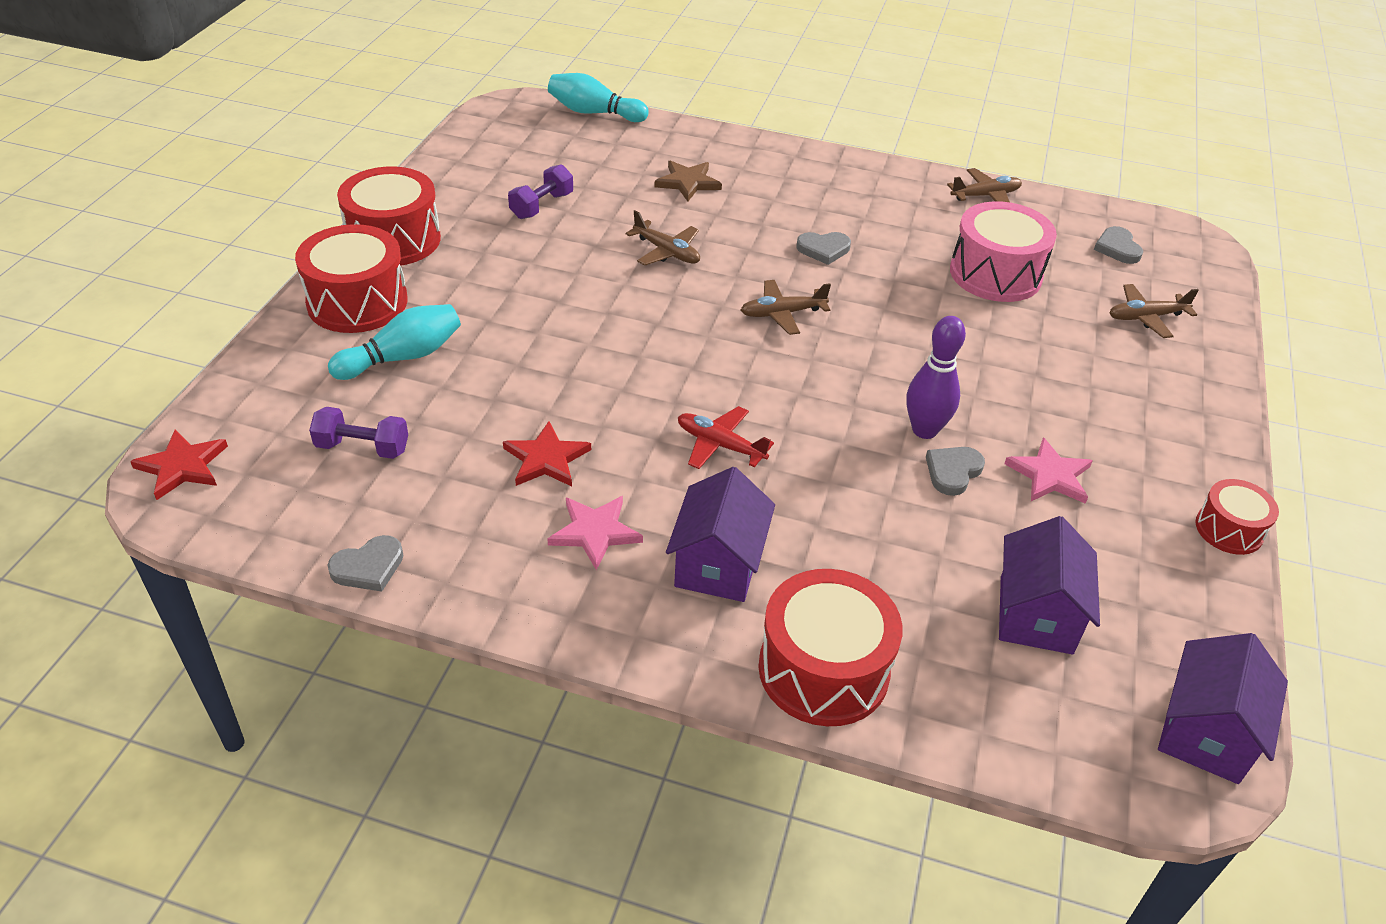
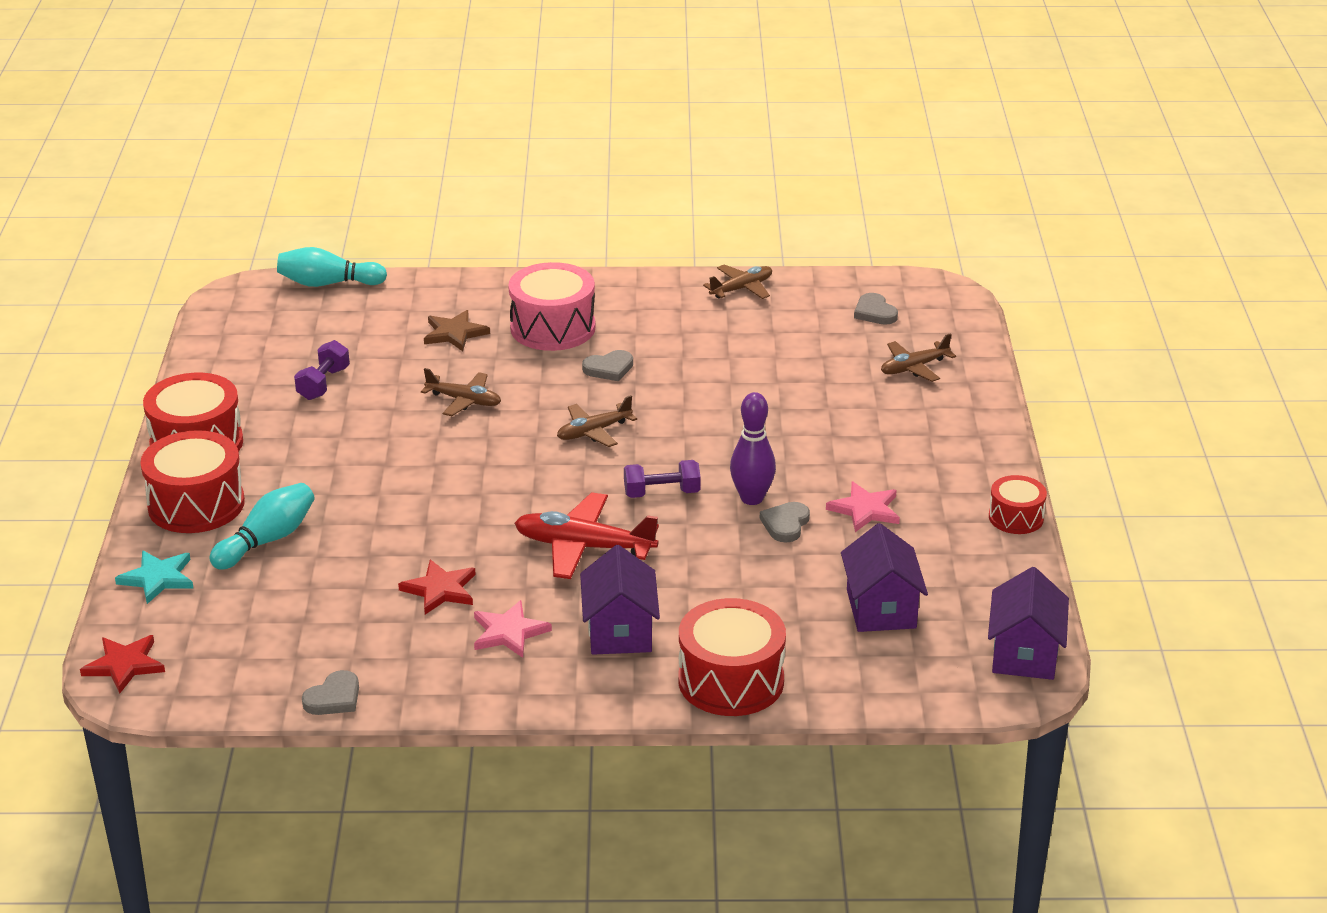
camera: 15 degrees left, 10 degrees down
purple dumbbell [309,407,408,459] -> purple dumbbell moved to [624,460,701,498]
red plane [678,406,774,469] -> red plane [514,492,659,579], size x1.60
pink drum [950,201,1057,302] -> pink drum moved to [508,262,595,351]
none -> turquoise star [115,550,194,604]

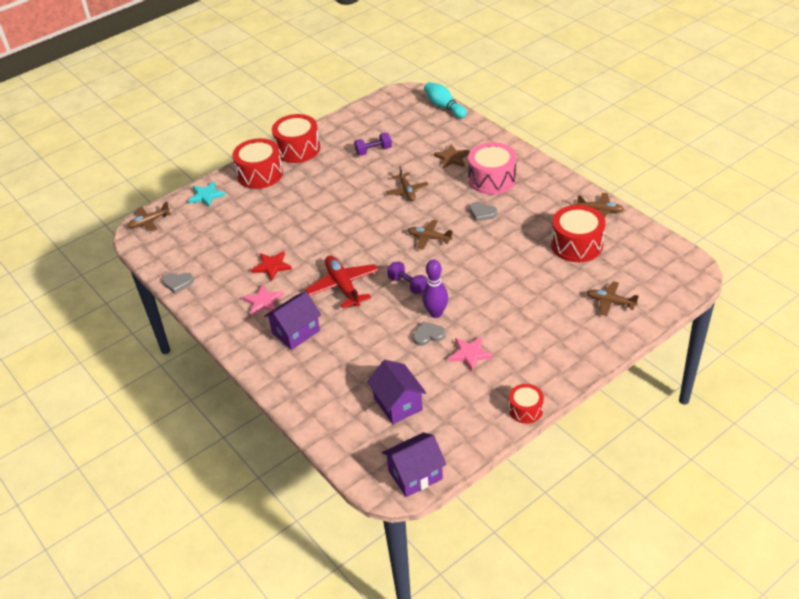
camera: 55 degrees right, 10 degrees up
red star [80,635,165,693] -> brown plane [127,202,171,232]
turquoise bowling pin [209,483,315,570] -> none
red drum [678,598,786,716] -> red drum moved to [551,205,605,262]
purple house [841,523,928,632] -> purple house turned 75 degrees counterclockwise [367,360,426,424]
grey heart [854,293,898,325] -> none

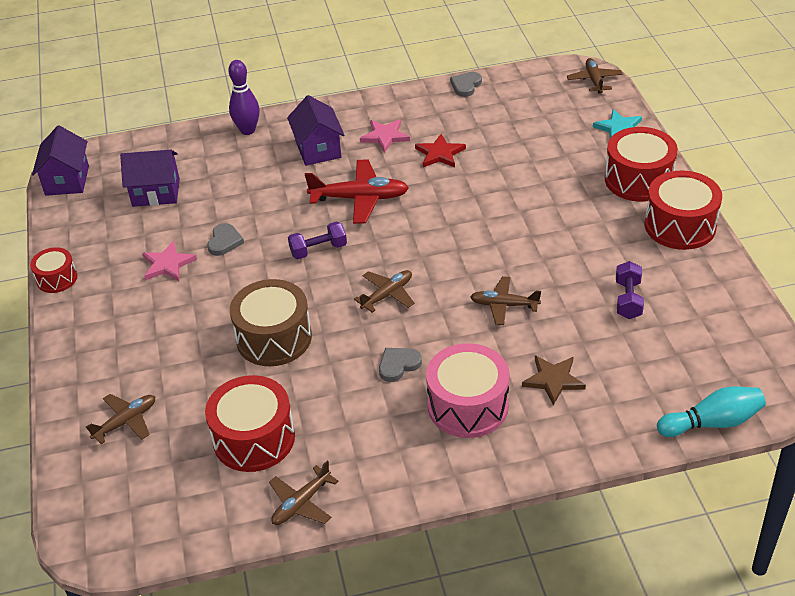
camera: 115 degrees right, 0 degrees up
purple bowling pin [422,259,448,318] -> purple bowling pin moved to [228,60,260,135]
none -> brown drum [230,279,312,366]

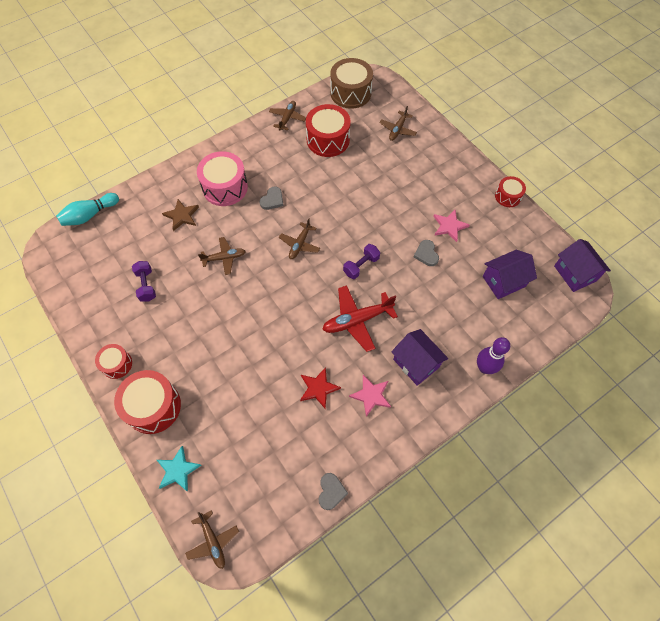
camera: 155 degrees right, 20 degrees up
brown drum [230,279,312,366] -> brown drum moved to [330,58,373,109]
red drum [645,171,722,250] -> red drum [95,344,132,379], size x0.57

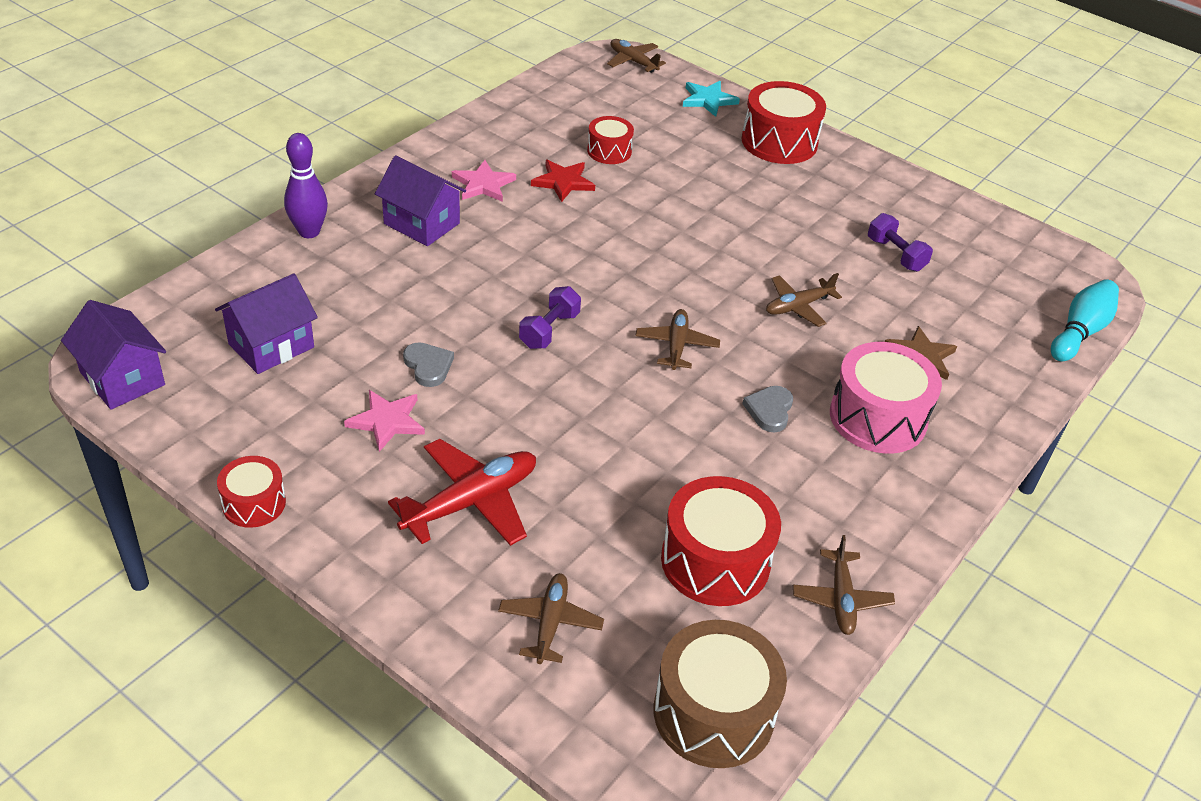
camera: 160 degrees right, 20 degrees down
red drum [95,344,132,379] -> red drum moved to [587,116,634,164]
grey heart [319,473,348,510] -> none
red plane [322,285,398,352] -> red plane moved to [388,439,536,546]

